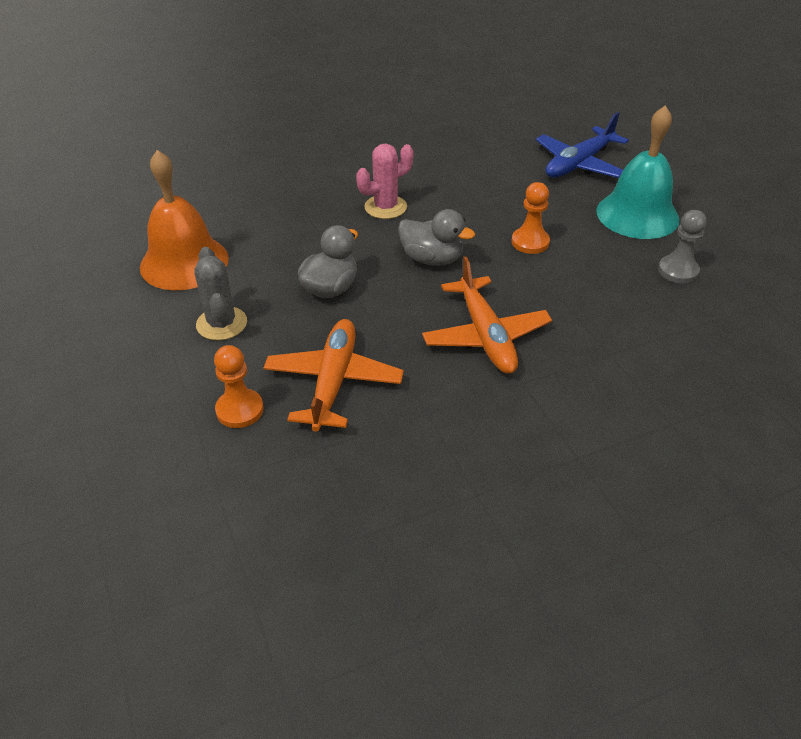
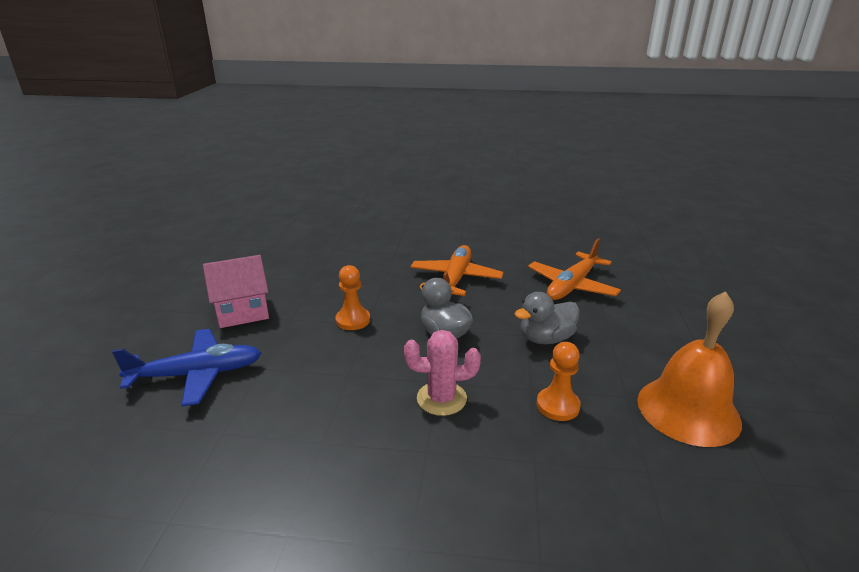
camera: 150 degrees left, 15 degrees down
grey cactus [194,247,247,340] -> none
orange pawn [214,345,264,428] -> orange pawn moved to [537,342,581,421]
turquoise bell [596,105,679,239] -> pink house [203,255,269,328]
grey pawn [658,210,707,284] -> none

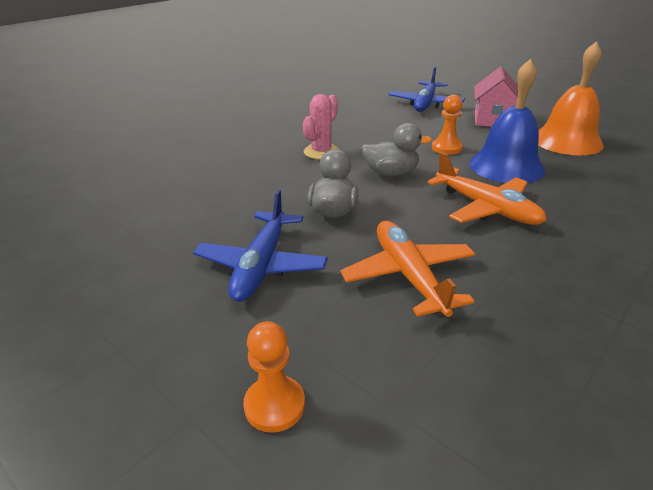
camera: 125 degrees right, 5 degrees up
orange pawn [537,342,581,421] -> orange pawn moved to [243,321,305,433]
orange bell [637,291,742,447] -> orange bell moved to [538,41,604,155]
none -> blue plane [193,189,328,302]
none -> blue bell [469,59,545,183]

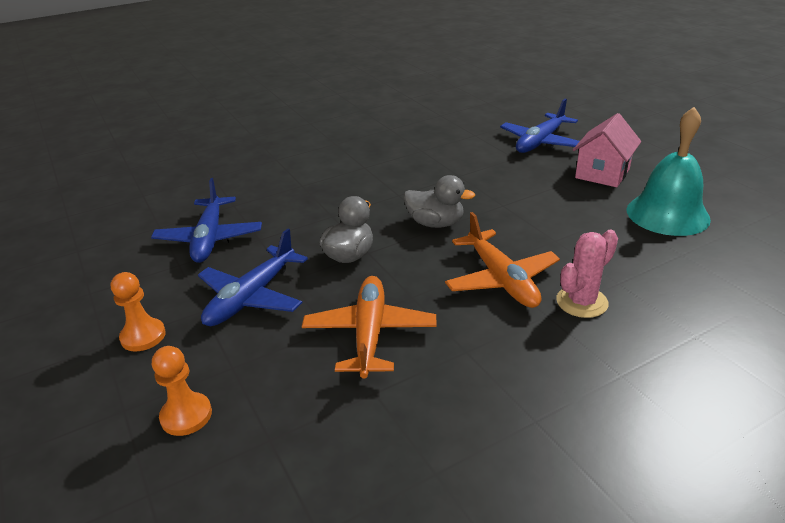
camera: 20 degrees right, 0 degrees up
pink cactus [303,94,339,159] -> pink cactus moved to [556,230,618,318]
orange pawn [432,95,463,155] -> orange pawn moved to [111,272,166,352]
blue bell [469,59,545,183] -> none
orange bell [538,41,604,155] -> turquoise bell [627,107,711,236]
none -> blue plane [151,178,262,263]

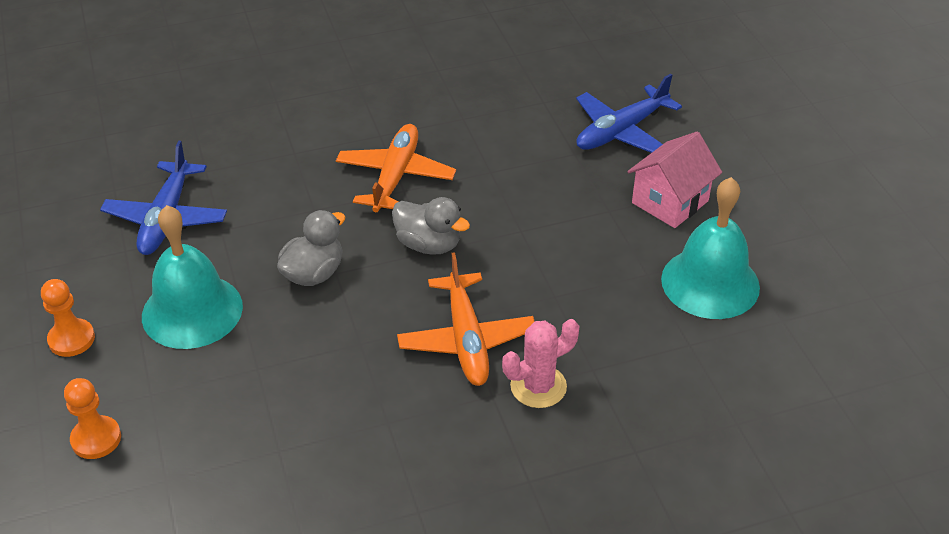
camera: 10 degrees right, 10 degrees up
blue plane [198,229,308,326] -> turquoise bell [142,205,243,349]
orange plane [302,276,437,378] -> orange plane moved to [336,124,456,212]

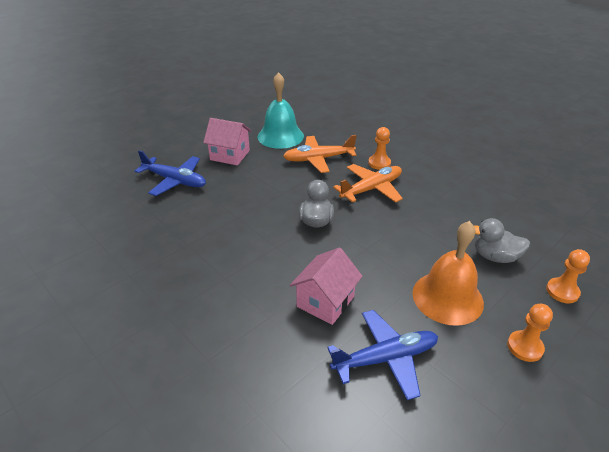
camera: 115 degrees left, 5 degrees down
turquoise bell [142,205,243,349] -> orange bell [412,221,484,326]
grey duck [277,210,346,286] -> grey duck moved to [474,218,530,263]
orange plane [336,124,456,212] -> orange plane moved to [283,135,357,173]
pink cactus [502,319,579,408] -> orange pawn [368,127,391,170]
none -> pink house [290,247,363,325]

